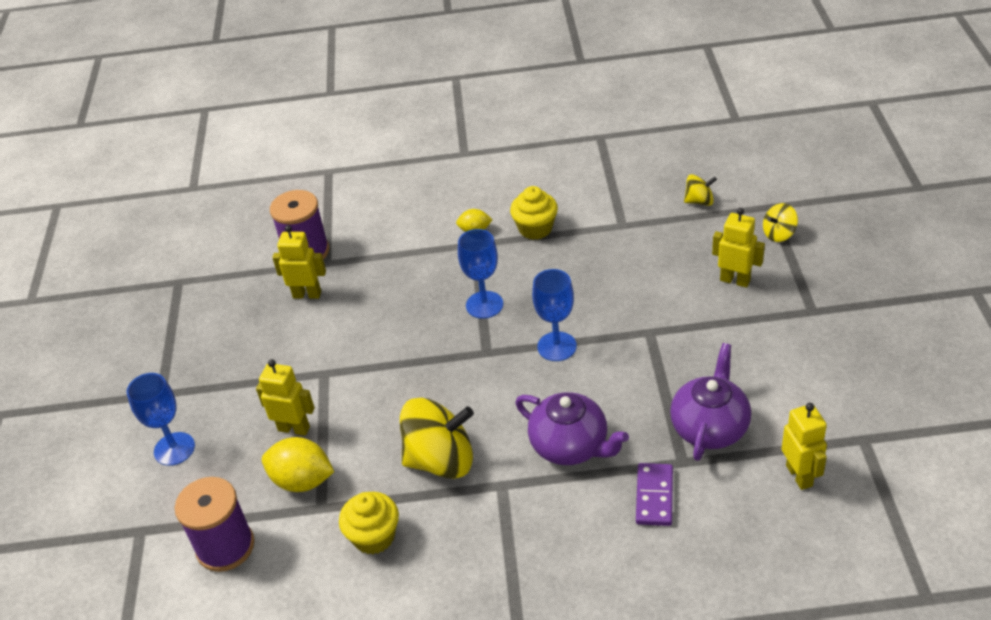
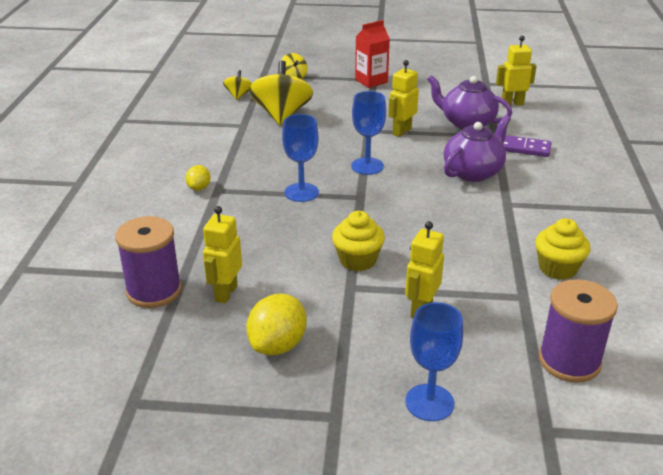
camera: 85 degrees left, 10 degrees down
yellow lemon [262,437,334,492] -> yellow lemon moved to [246,294,307,355]
yellow spinning top [400,398,474,479] -> yellow spinning top moved to [249,61,313,125]
yellow cupcake [510,186,558,240] -> yellow cupcake moved to [332,211,385,271]
yellow robot [712,208,765,288] -> yellow robot moved to [388,60,419,137]
none -> red carton [355,20,390,88]

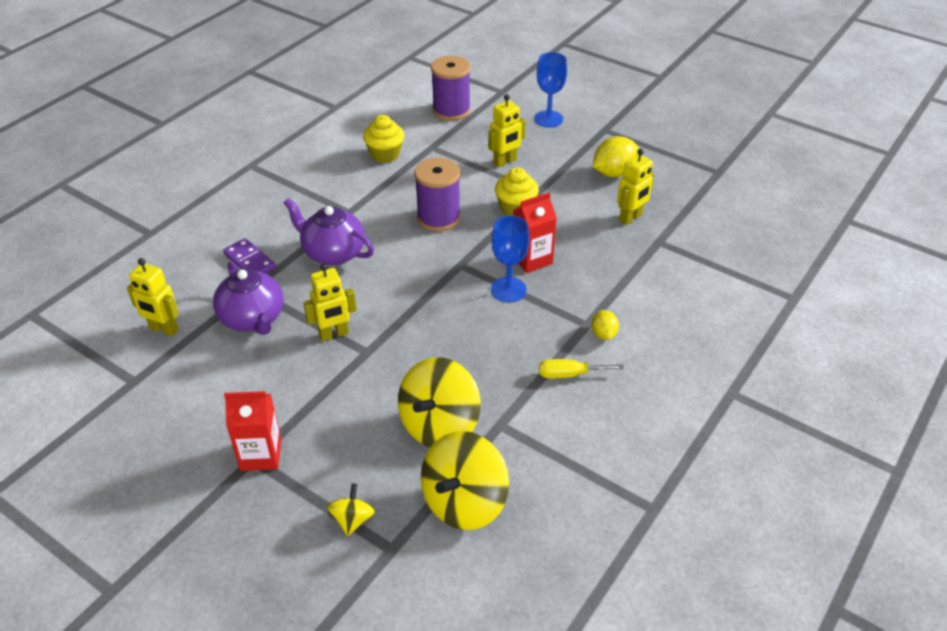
camera: 150 degrees left, 10 degrees up
purple spool [115,216,182,308] -> purple spool moved to [414,158,461,231]
yellow lemon [185,165,211,191] -> yellow lemon turned 45 degrees counterclockwise [591,310,619,340]
yellow spinning top [223,70,252,100] -> yellow spinning top [421,431,509,530], size x2.03
blue goblet [351,91,386,175] -> none
purple teapot [444,115,511,182] -> purple teapot turned 45 degrees clockwise [283,198,374,265]
none -> red carton [513,192,557,273]
none -> yellow screwdriver [539,359,624,378]

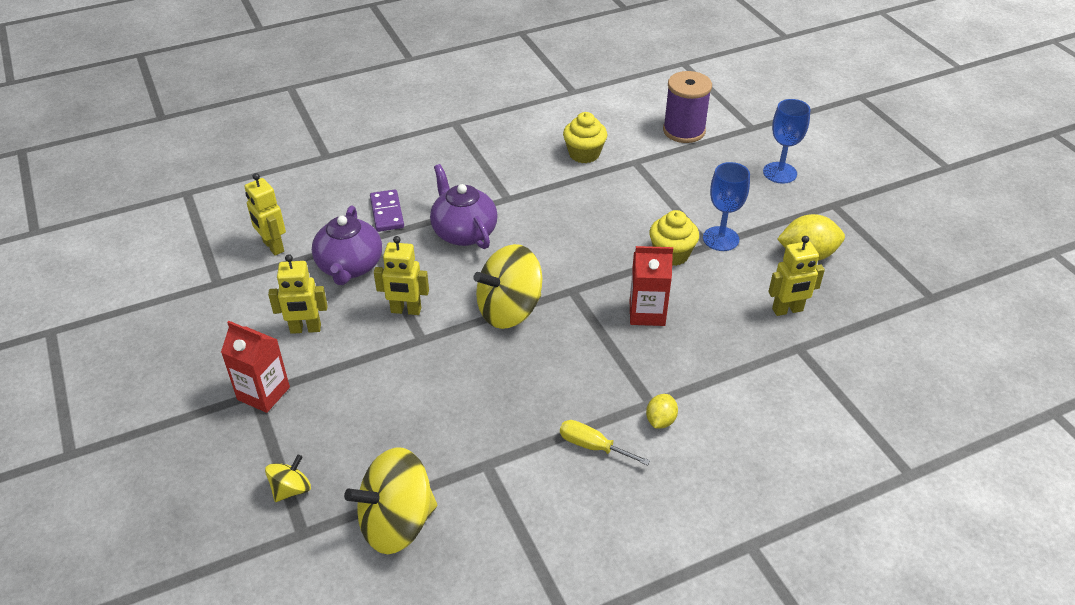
camera: 30 degrees right, 0 degrees up
yellow spinning top [398,357,481,447] -> yellow spinning top moved to [473,244,542,329]
purple spool [414,158,461,231] -> none
yellow robot [488,94,526,168] -> yellow robot moved to [268,254,328,334]
blue goblet [491,215,530,302] -> blue goblet moved to [703,162,750,251]

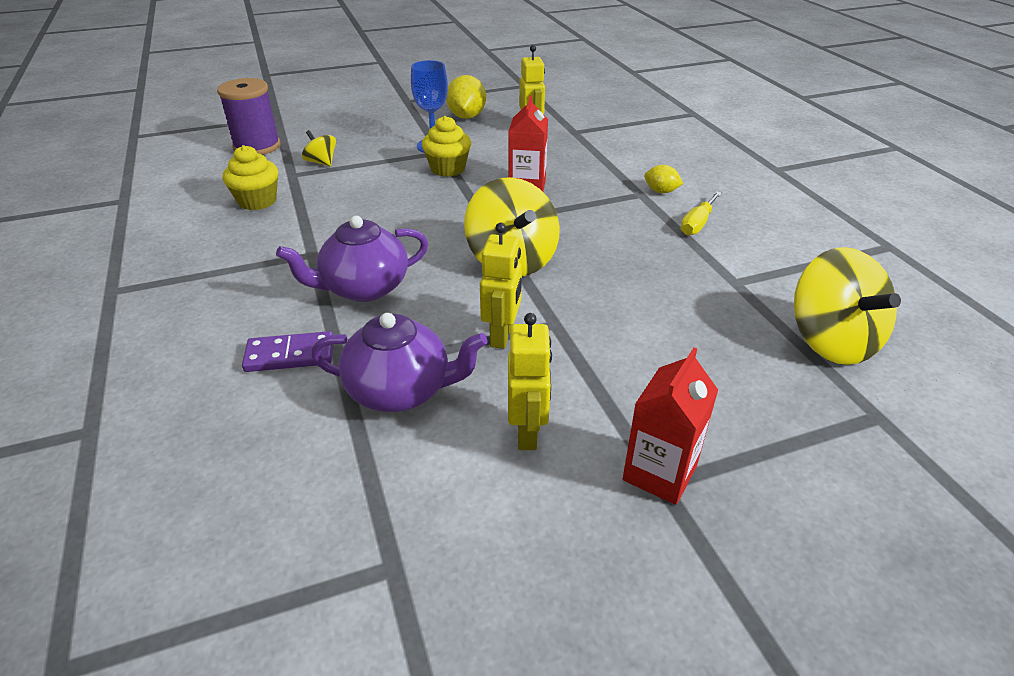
camera: 85 degrees left, 5 degrees down
yellow robot [244,173,286,256] -> none
yellow spinning top [265,455,311,502] -> yellow spinning top moved to [302,130,336,166]
blue goblet [763,99,810,184] -> none

